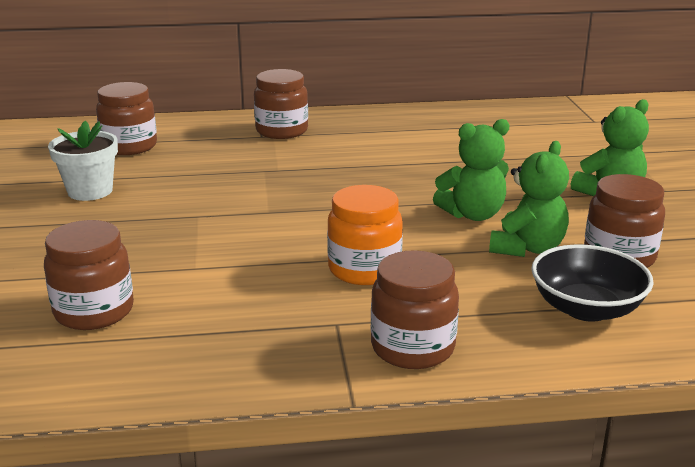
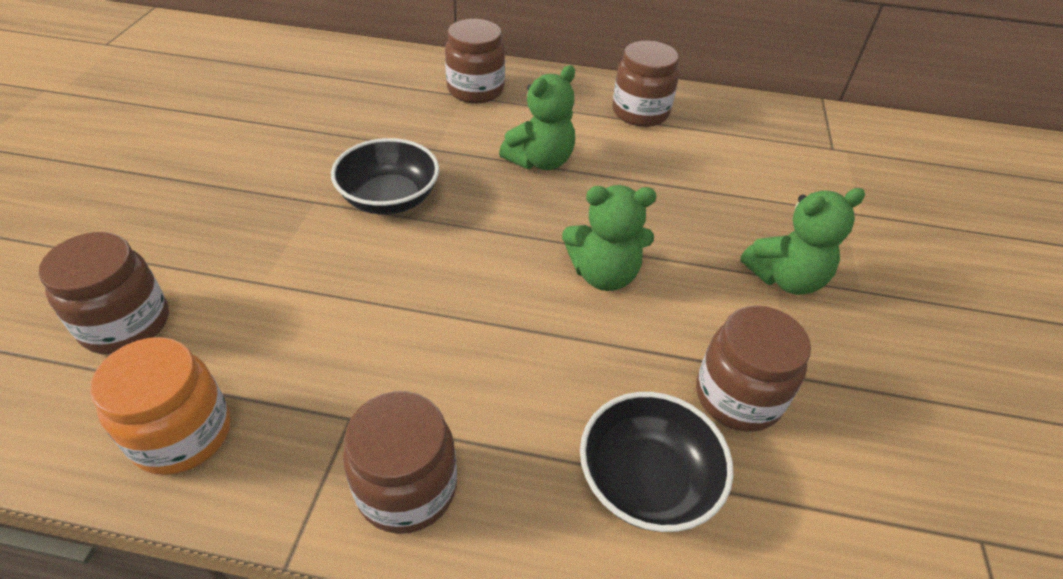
camera: 15 degrees right, 20 degrees up
white flower pot [48,121,118,201] -> none
brown jar [96,82,157,155] -> brown jar moved to [612,41,679,127]
orange jar [327,185,403,285] -> orange jar moved to [90,337,231,475]
green teddy bear [489,141,569,257] -> green teddy bear moved to [499,65,575,170]
none -> black bowl [331,138,439,215]

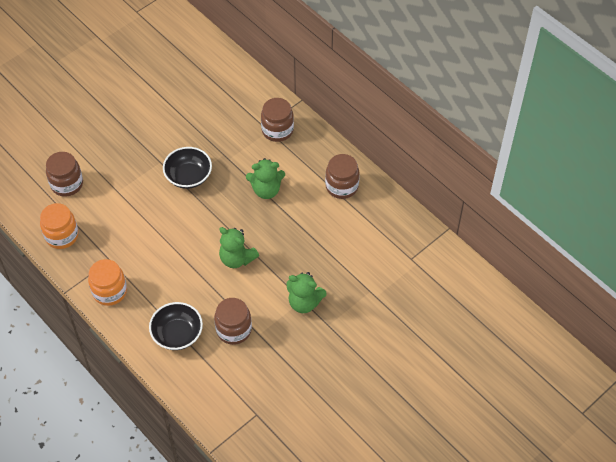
camera: 40 degrees right, 10 degrees up
brown jar [343,391,457,534] -> orange jar [88,259,127,306]

